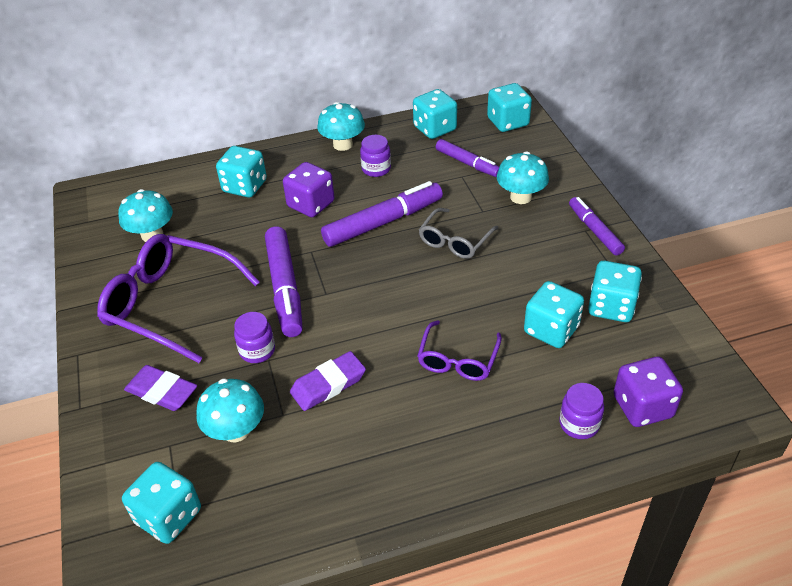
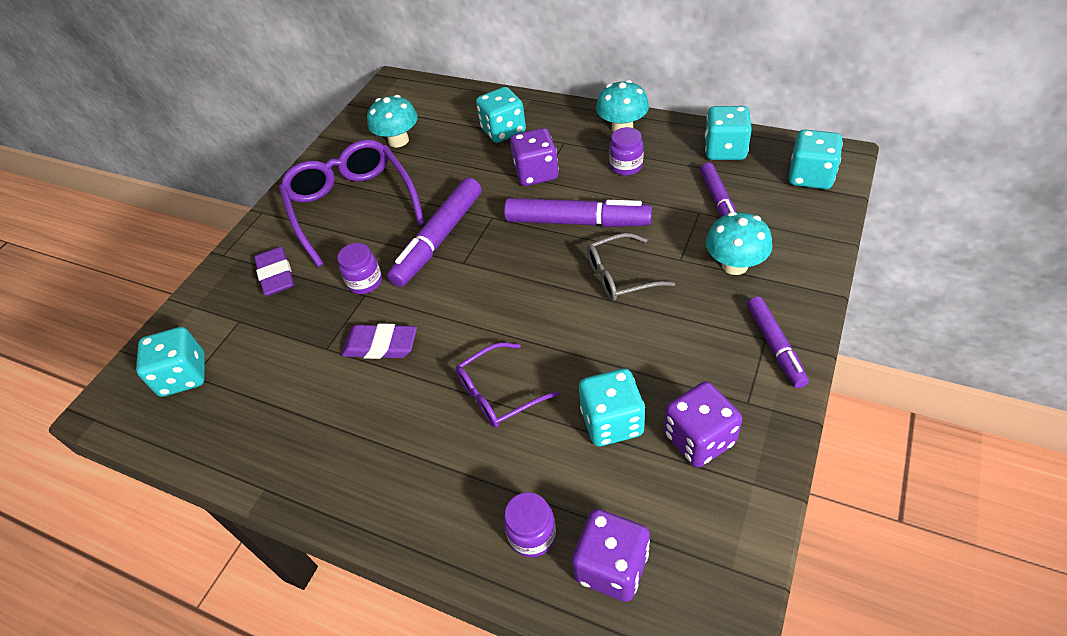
camera: 45 degrees right, 5 degrees up
turquoise mushroom [197,379,264,442] -> none
purple marker [569,197,625,256] -> purple marker turned 150 degrees clockwise [747,296,809,388]
turquoise dice [588,261,642,322] -> purple dice [664,381,742,468]

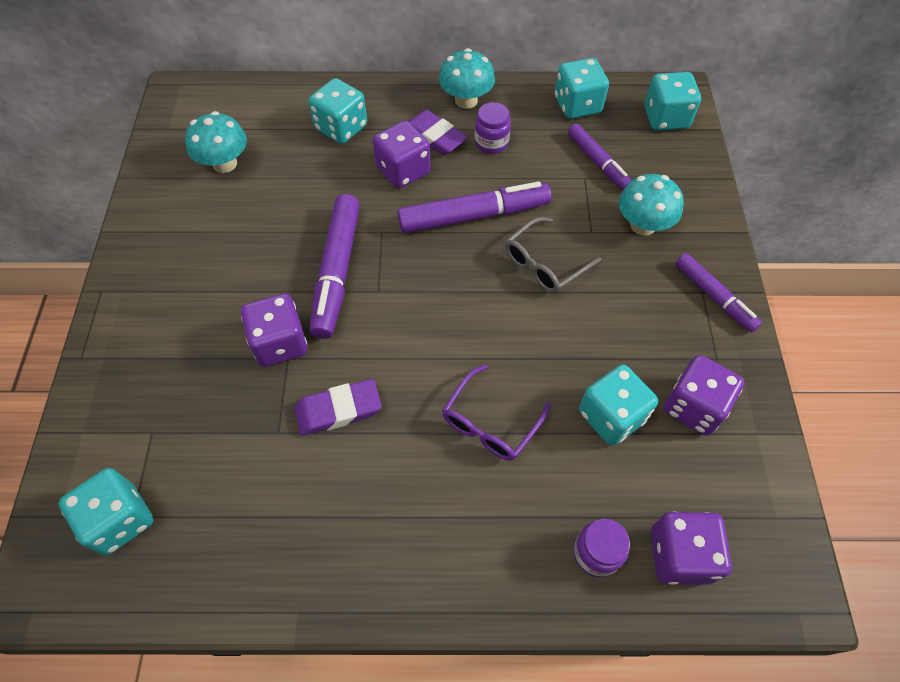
camera: 30 degrees left, 10 degrees up
purple eraser [254,247,294,296] -> purple eraser moved to [409,110,468,155]
purple glasses [279,140,425,267] -> none
purple jar [337,243,382,294] -> purple dice [241,294,307,367]

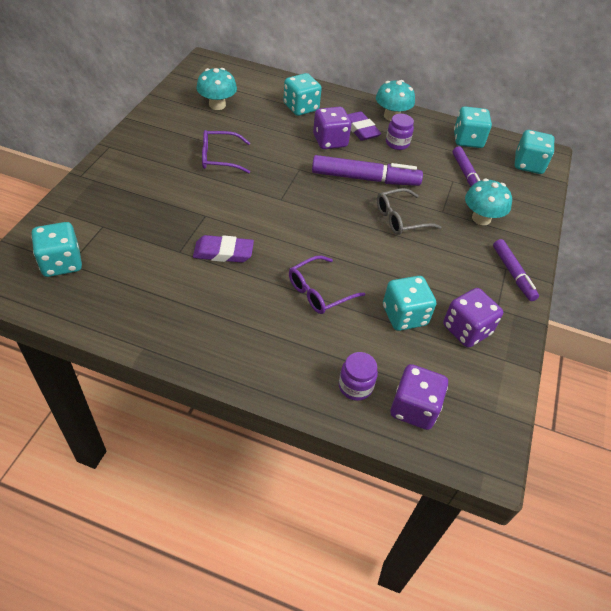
camera: 15 degrees right, 10 degrees down
purple dice [241,294,307,367] -> none
purple marker [309,194,360,339] -> none
none -> purple glasses [202,130,250,173]

